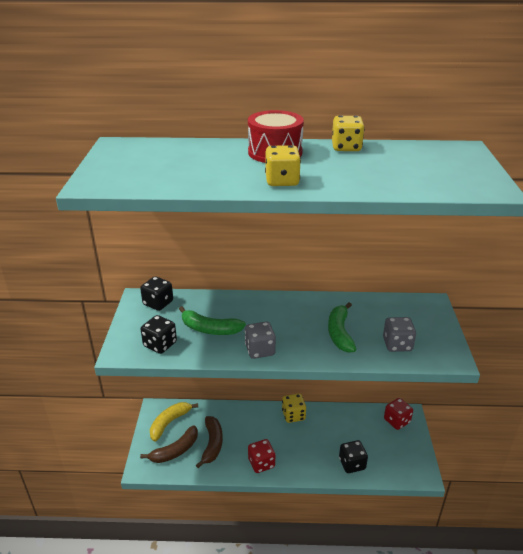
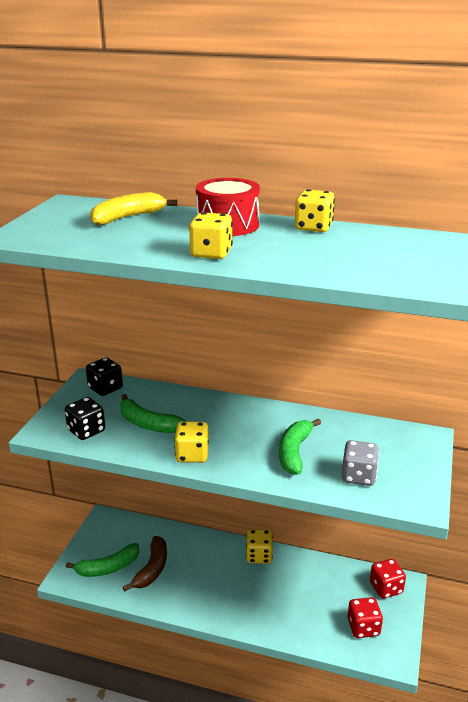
camera: 15 degrees right, 5 degrees down
brown banana [140,425,198,463] -> green banana [66,543,139,577]
yellow banana [150,402,198,442] -> yellow banana moved to [90,192,177,225]
grey dice [245,322,276,359] -> yellow dice [174,422,209,463]
red dice [248,439,275,473] -> red dice moved to [348,597,383,638]
black dice [339,440,368,473] -> none

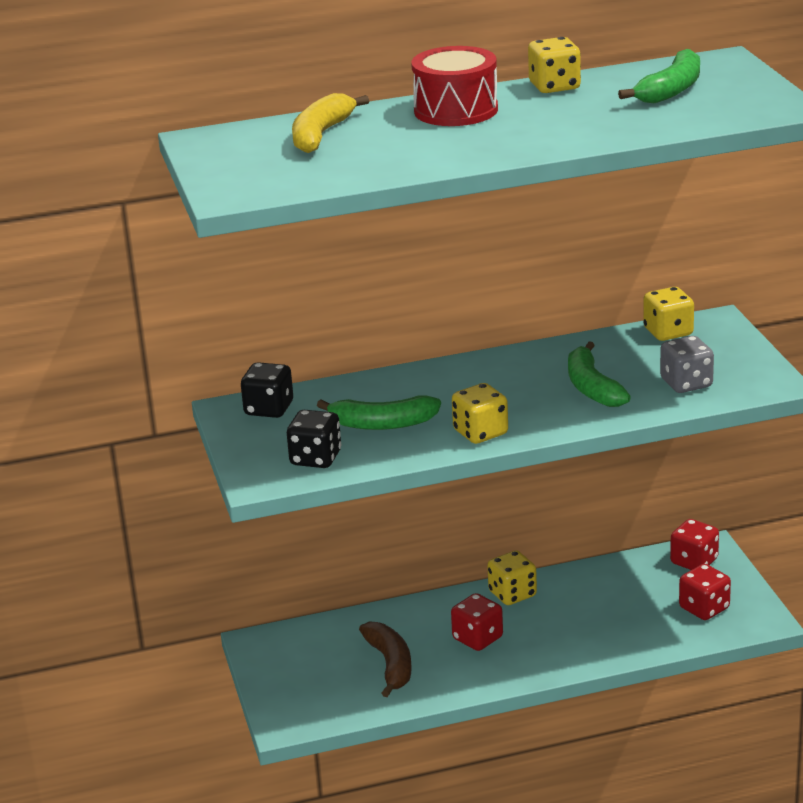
camera: 30 degrees left, 0 degrees up
green banana [66,543,139,577] -> green banana moved to [618,49,700,103]
yellow dice [189,212,233,259] -> yellow dice moved to [643,287,694,341]
none -> red dice [451,593,503,651]

